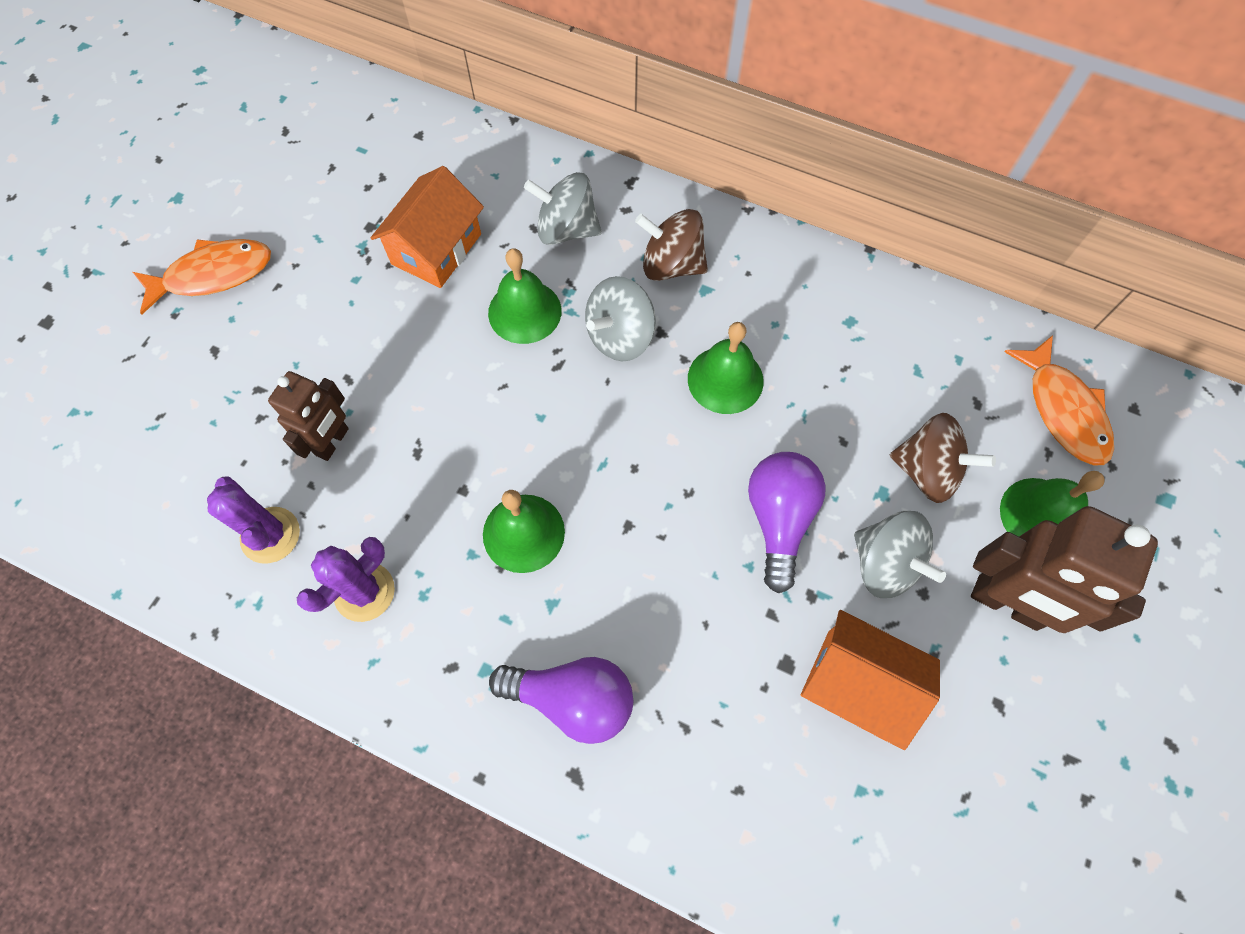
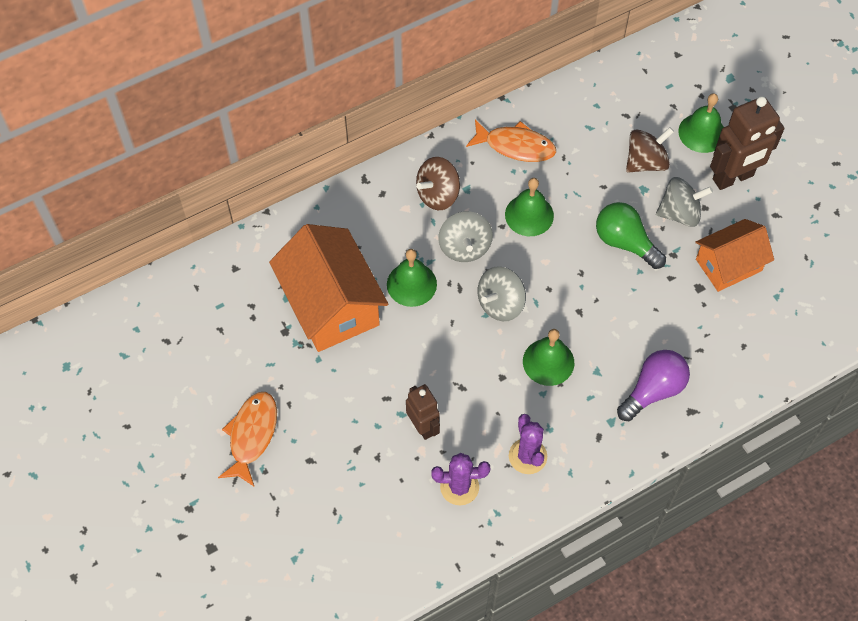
camera: 55 degrees left, 5 degrees down
orange house [371,166,484,288] -> orange house [269,224,388,352], size x1.59
grey spinning top [524,172,602,245] -> grey spinning top moved to [477,266,526,321]
purple light bulb [748,452,826,593] -> green light bulb [596,202,666,269]
orange fish [1004,335,1114,466] -> orange fish moved to [466,119,556,162]

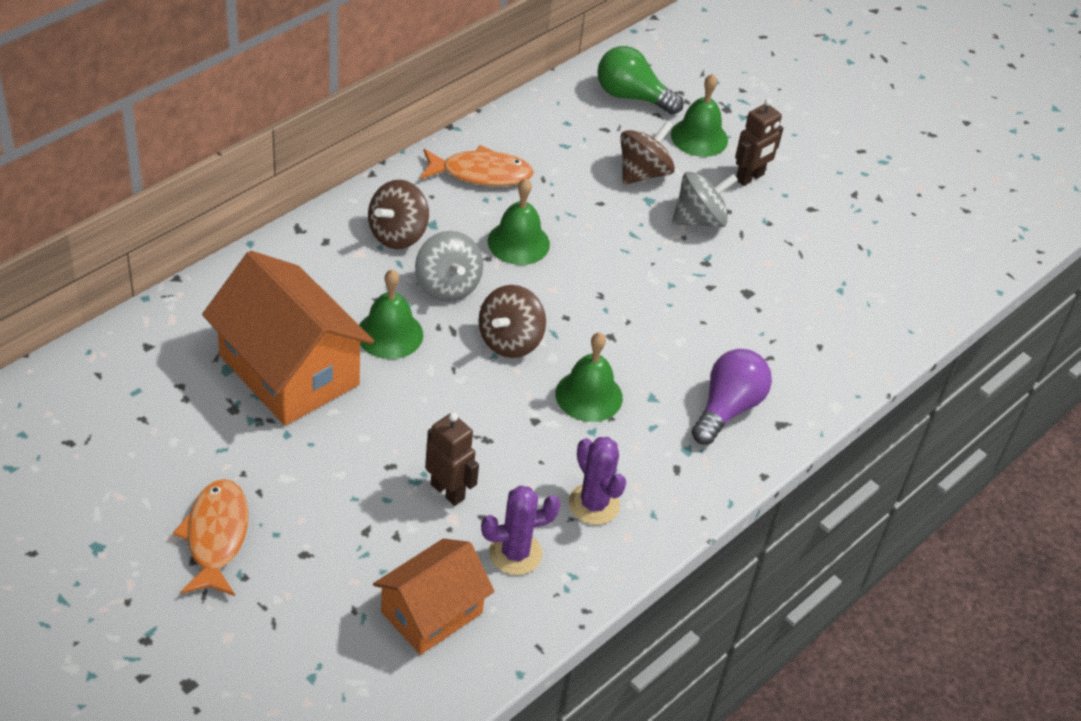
camera: 20 degrees left, 15 degrees down
grey spinning top [477,266,526,321] -> brown spinning top [479,285,546,358]
green light bulb [596,202,666,269] -> green light bulb moved to [597,46,684,115]
orange house [695,219,774,292] -> orange house moved to [373,538,495,655]
brown robot [710,96,785,190] -> brown robot [735,98,783,186], size x0.61

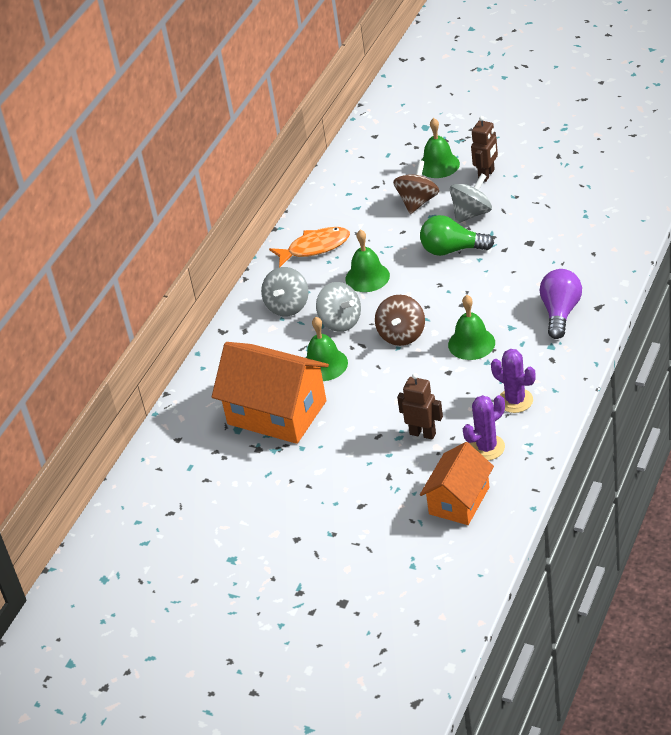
camera: 10 degrees left, 5 degrees down
orange fish [173,479,248,596] -> none
brown spinning top [368,180,429,249] -> grey spinning top [261,267,309,317]
green light bulb [597,46,684,115] -> green light bulb moved to [420,215,494,256]

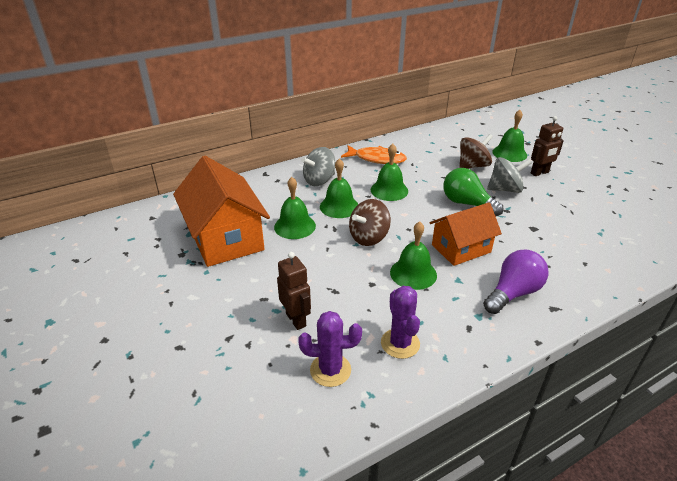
camera: 30 degrees right, 5 degrees down
grey spinning top [316,282,361,332] -> green bell [320,158,358,218]
orange house [420,442,494,525] -> orange house moved to [430,203,502,266]

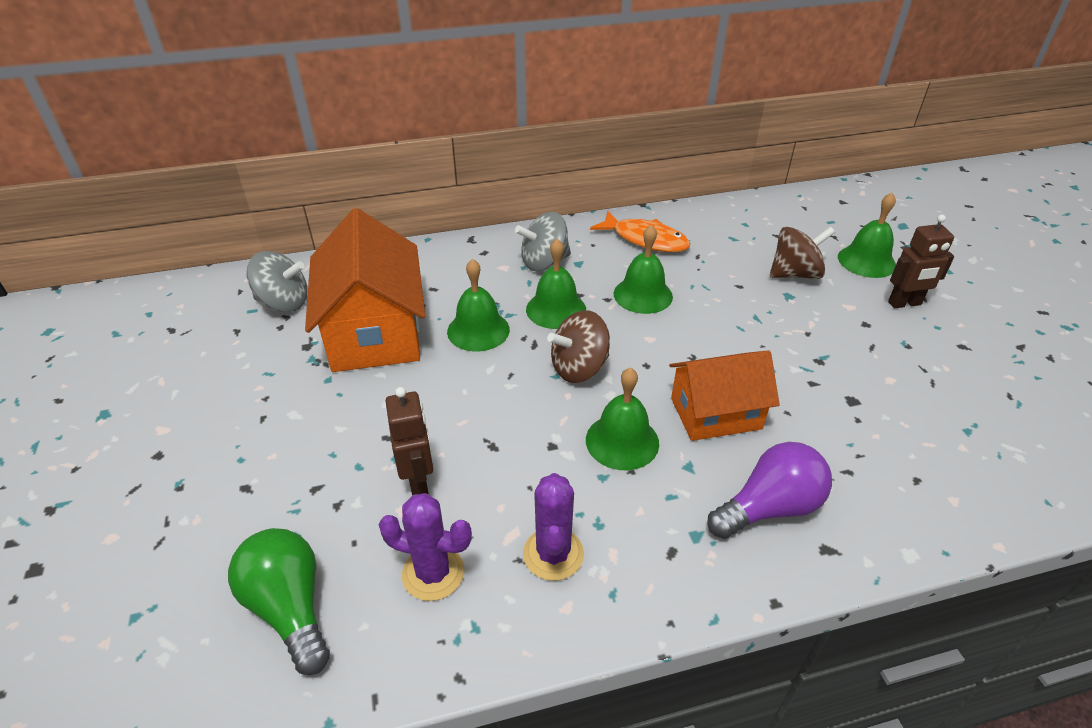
camera: 15 degrees right, 5 degrees up
green light bulb [443,168,504,216] -> green light bulb moved to [228,528,330,675]
grey spinning top [487,157,532,193] -> grey spinning top moved to [246,251,308,312]

